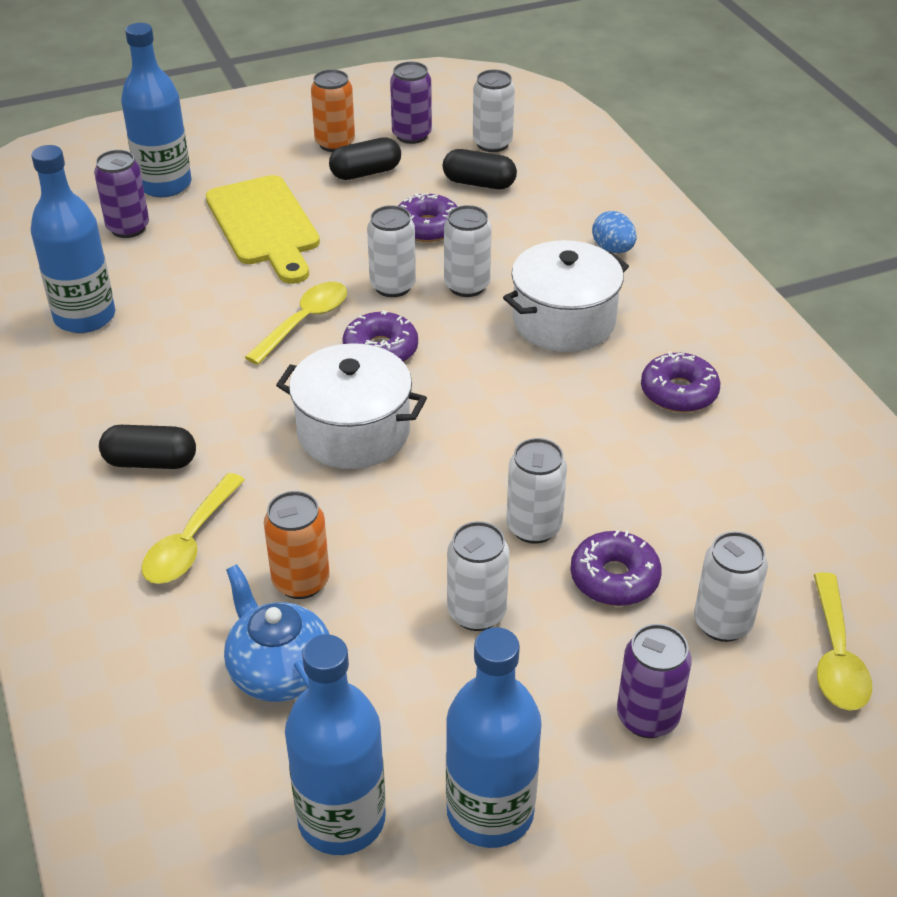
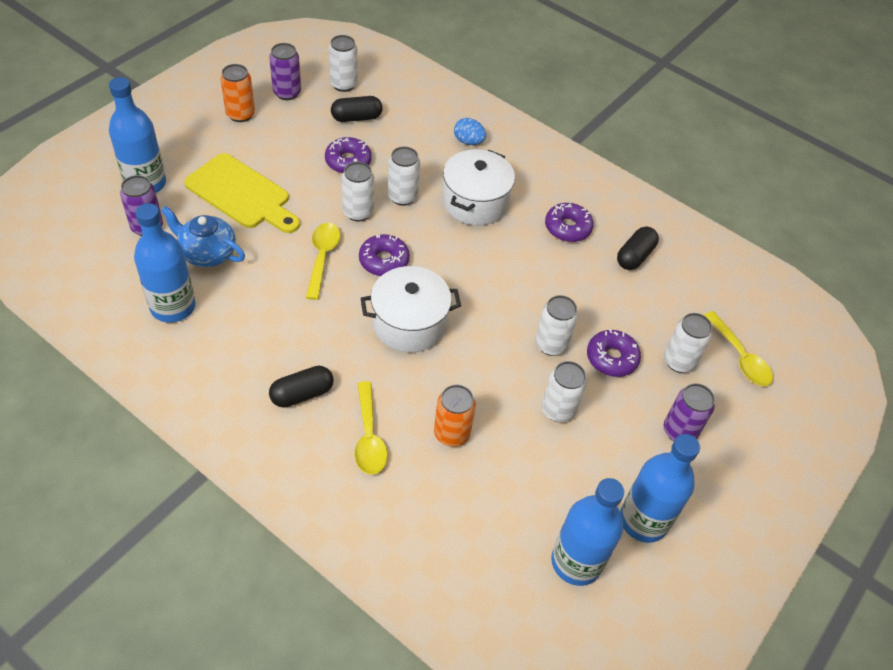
camera: 35 degrees left, 10 degrees up
blue teapot [224,565,330,702] -> blue teapot moved to [160,206,245,267]
black capsule [329,137,401,180] -> black capsule moved to [617,226,659,270]

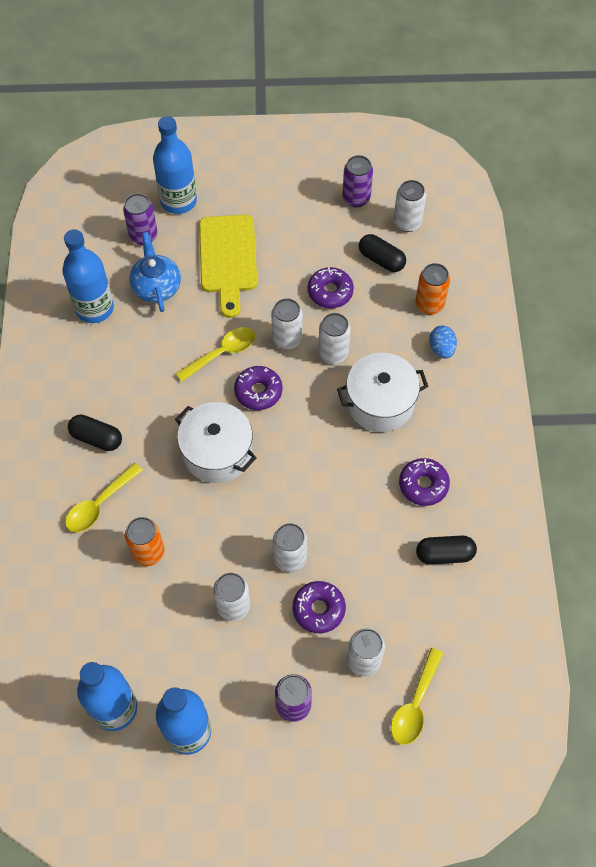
camera: 55 degrees right, 10 degrees up
orange can [220,64,255,122] -> orange can moved to [415,263,450,315]

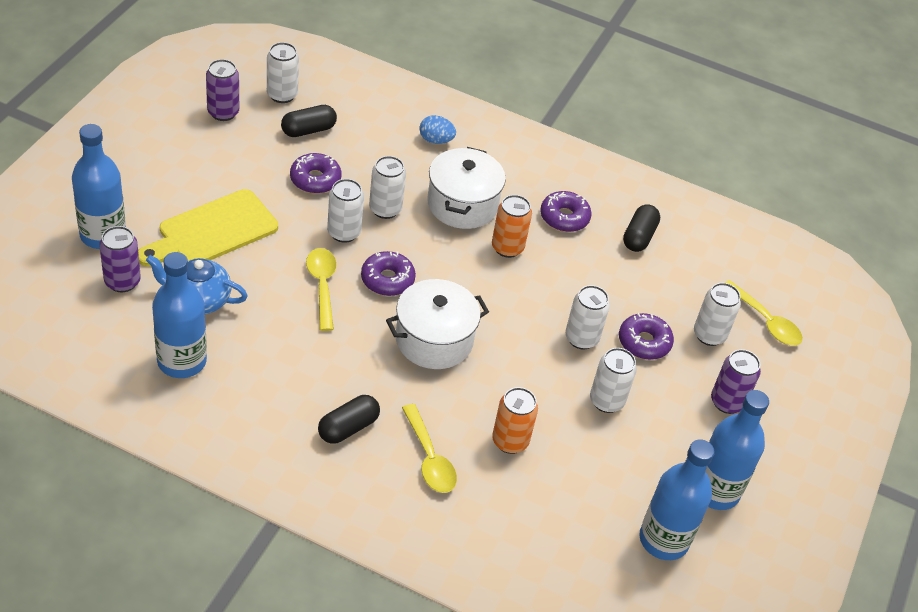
camera: 70 degrees left, 15 degrees down
yellow cutting board [199,215,257,318] -> yellow cutting board turned 120 degrees clockwise [138,189,278,267]
orange can [415,263,450,315] -> orange can moved to [492,195,532,258]

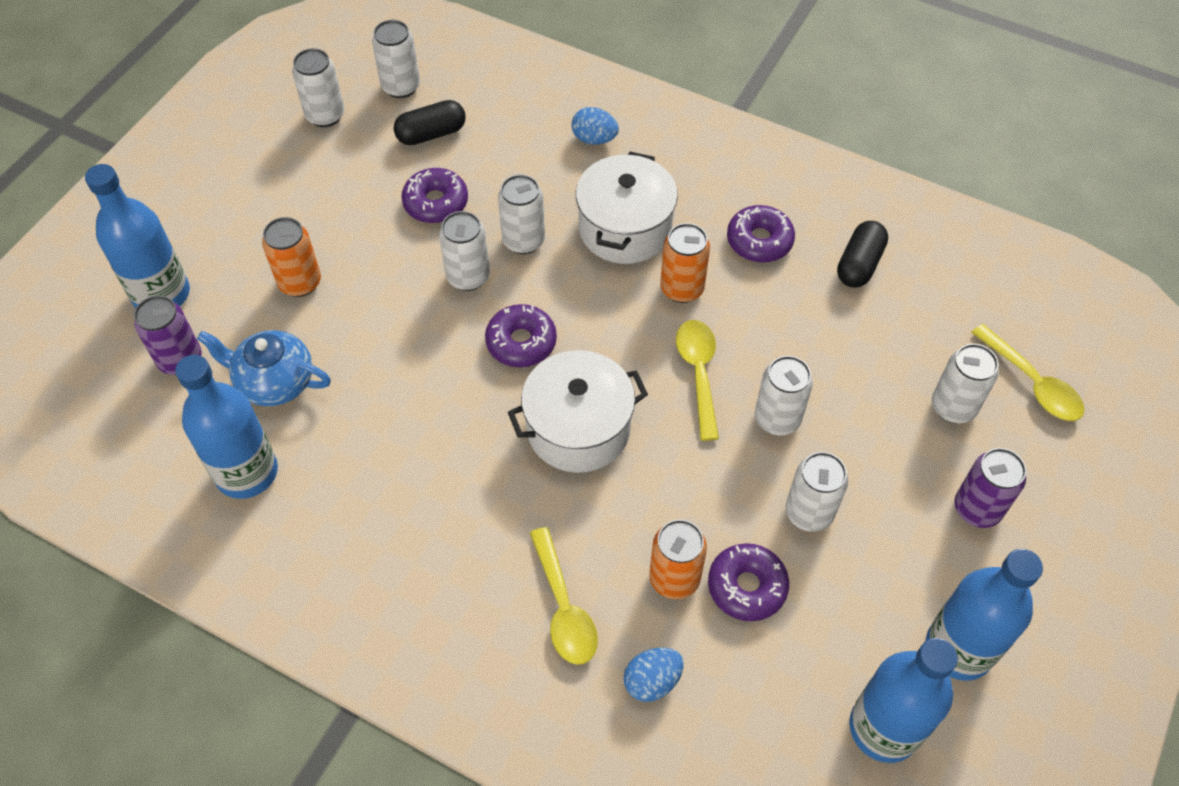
camera: 10 degrees right, 10 degrees up
yellow cutting board [138,189,278,267] -> orange can [262,217,321,297]
purple can [206,59,239,121] -> white can [292,48,344,127]
yellow spoon [306,248,337,331] -> yellow spoon moved to [676,320,719,441]
black capsule [318,395,380,444] -> none
purple donut [619,313,674,360] -> purple donut moved to [708,543,789,621]
none -> blue egg [624,648,684,702]

